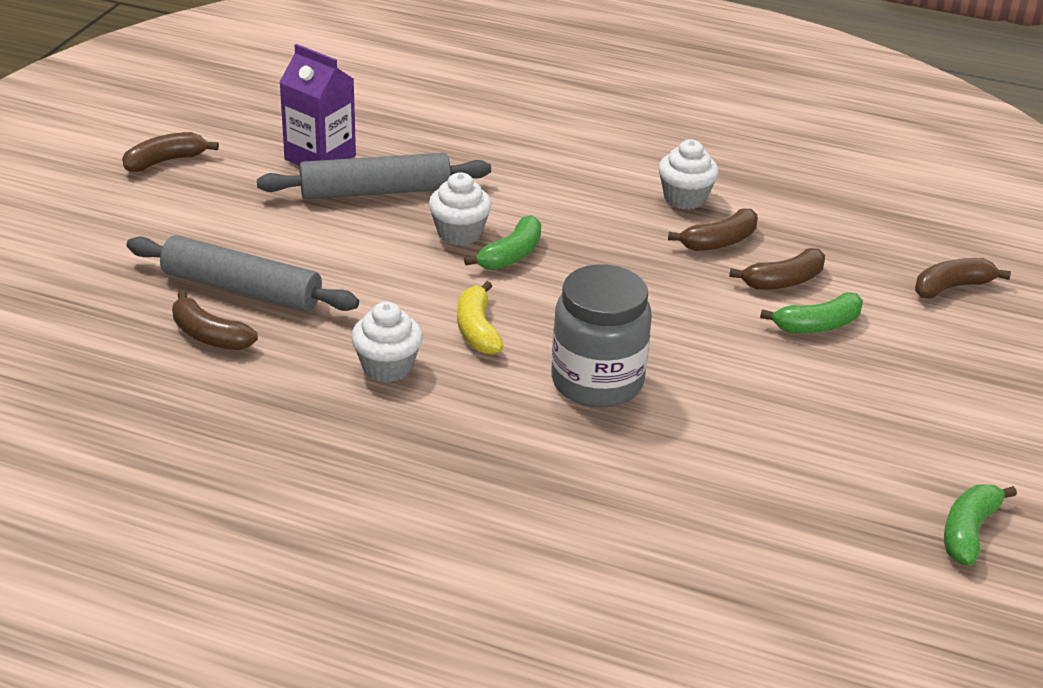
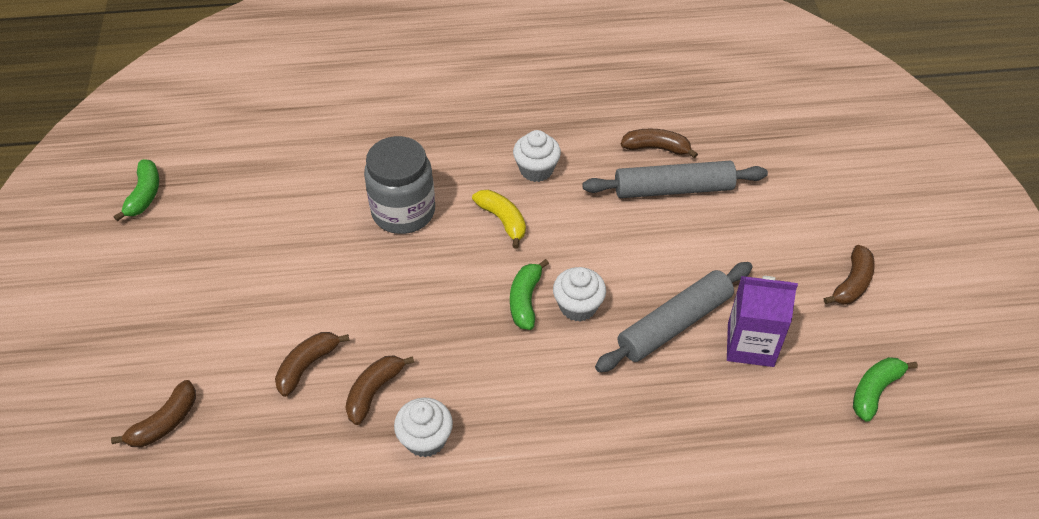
camera: 155 degrees right, 15 degrees up
green banana [760,292,863,333] -> green banana moved to [853,357,918,422]

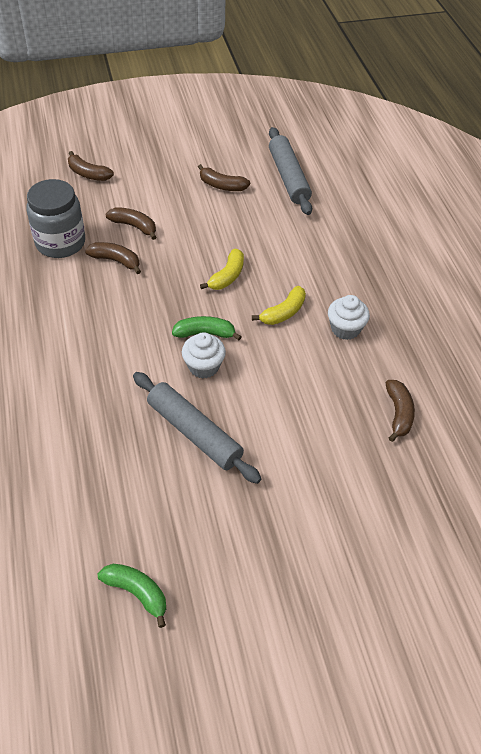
camera: 80 degrees right, 0 degrees up
green banana [114,159,159,221] -> none
grey jar [364,136,435,234] -> grey jar moved to [26,179,85,258]
white cupcake [394,398,453,458] -> none
grey rolling pin [583,161,768,198] -> grey rolling pin moved to [269,127,312,215]
purple carton [727,276,798,367] -> none
brown banana [824,245,875,305] -> brown banana moved to [198,164,250,191]
none -> yellow banana [200,249,244,290]

